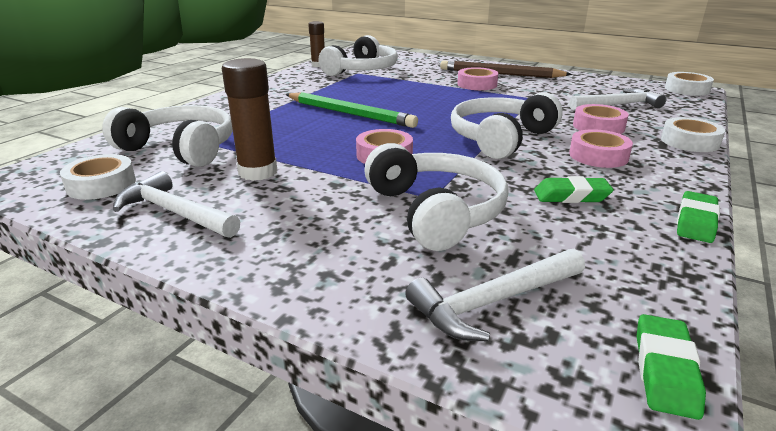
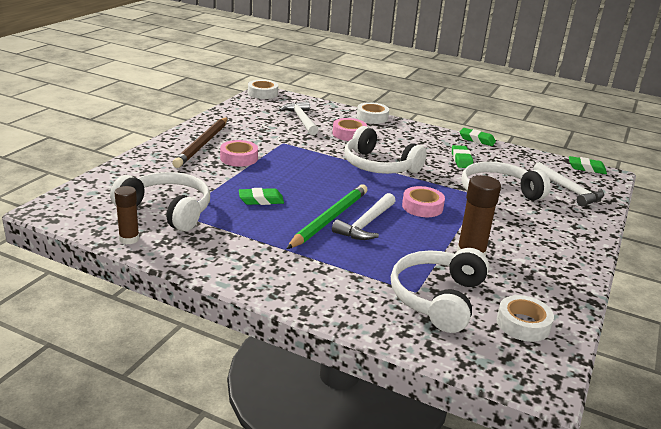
camera: 95 degrees left, 0 degrees up
white hammer [113,171,240,238] -> white hammer moved to [332,193,396,240]
pink tape [569,129,633,168] -> none
none -> green eraser [239,188,284,205]

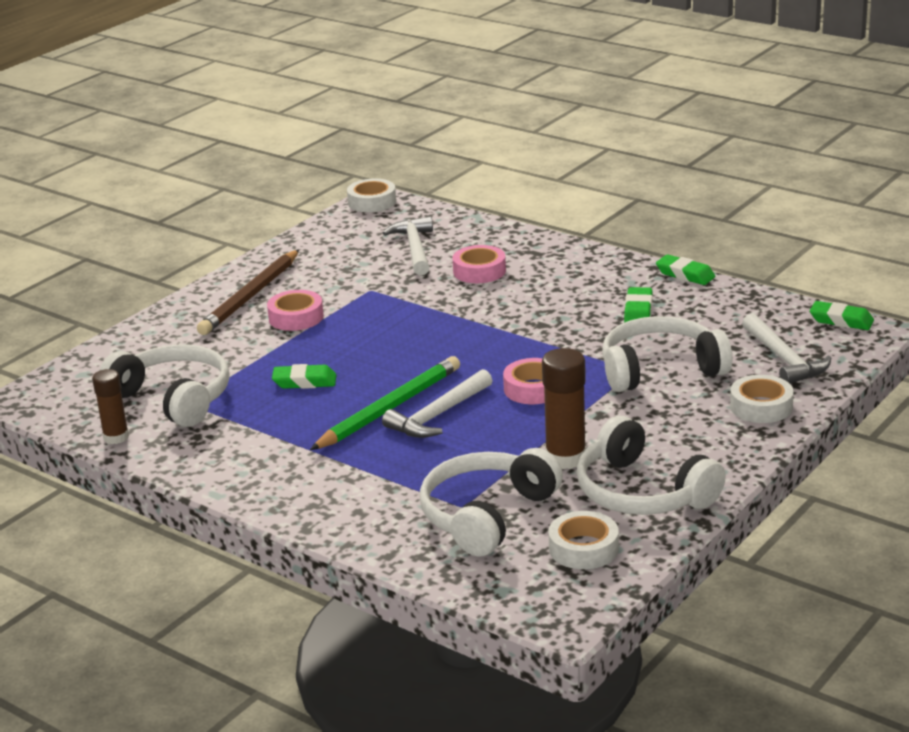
camera: 15 degrees right, 0 degrees up
white headphones [344,126,427,174] -> white headphones moved to [576,416,726,515]
white tape [357,102,389,124] -> white tape moved to [730,375,794,423]

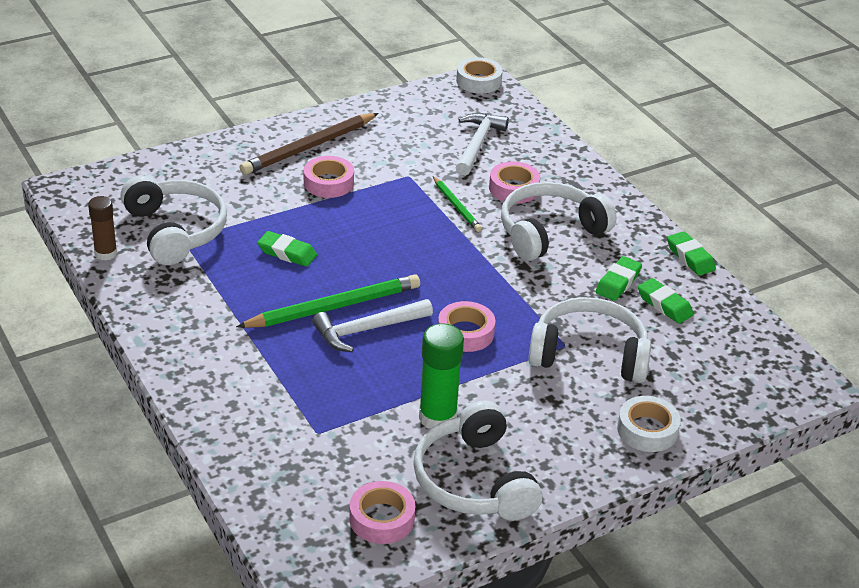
camera: 20 degrees right, 10 degrees up
white headphones [420,448,563,557] -> white headphones moved to [501,182,616,261]
brown glue stick [542,348,586,469] -> green glue stick [419,323,464,429]
white tape [548,511,619,569] -> pink tape [349,481,415,544]
white hammer [742,313,831,384] -> none
green eraser [810,301,874,330] -> green eraser moved to [638,278,694,324]
none -> green pencil [433,176,482,232]

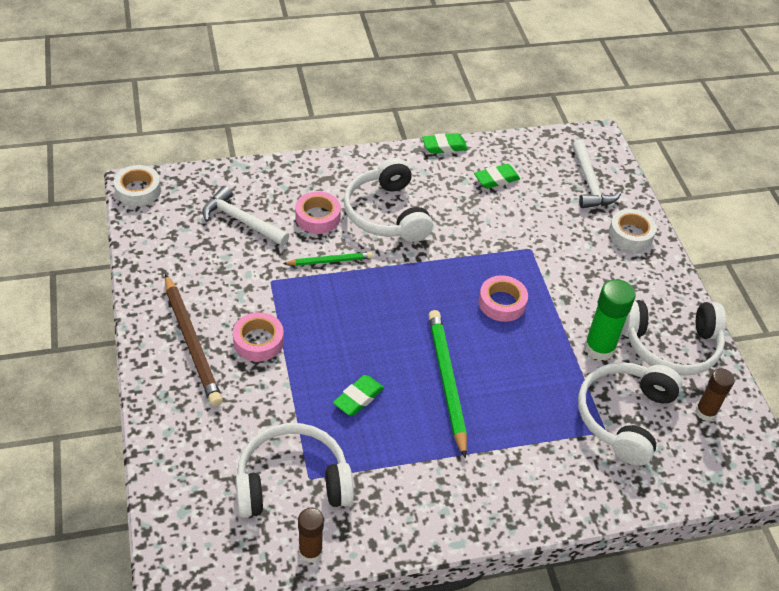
camera: 75 degrees left, 10 degrees up
white hammer [312,299,433,352] -> white hammer moved to [572,140,621,208]
pink tape [349,481,415,544] -> brown glue stick [696,368,735,421]
white headphones [528,297,651,383] -> white headphones moved to [578,362,682,466]
green eraser [596,256,642,301] -> none

